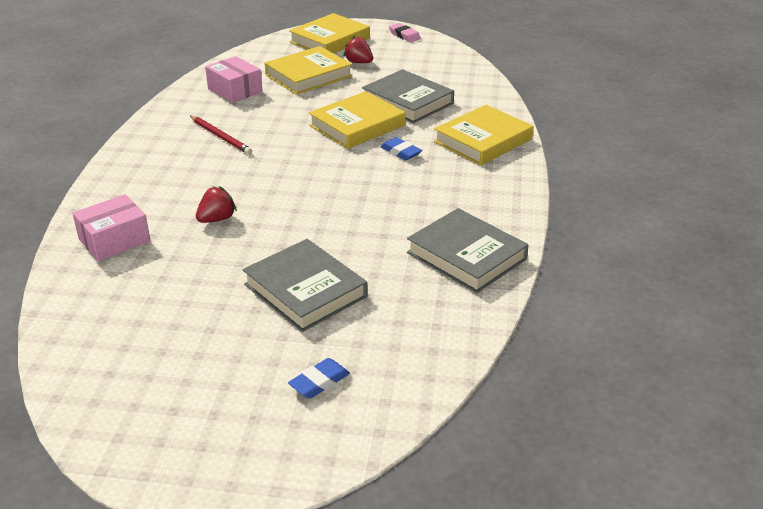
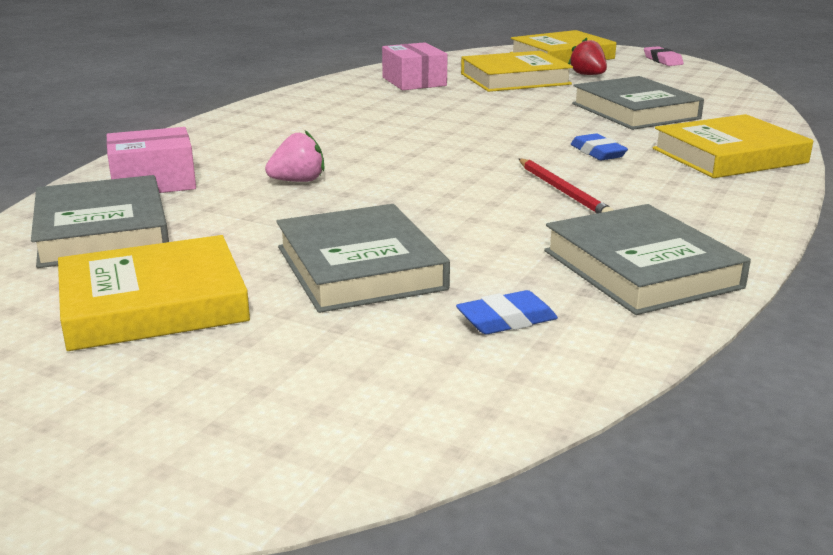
camera: 20 degrees right, 10 degrees down
red pencil [190,116,252,154] -> red pencil moved to [519,158,614,213]
red strawberry [196,186,237,223] -> pink strawberry [265,130,325,182]
blue eraser [288,358,350,399] -> blue eraser moved to [456,290,558,334]
yellow book [309,91,406,149] -> yellow book moved to [58,235,250,351]
none -> grey book [31,175,169,268]

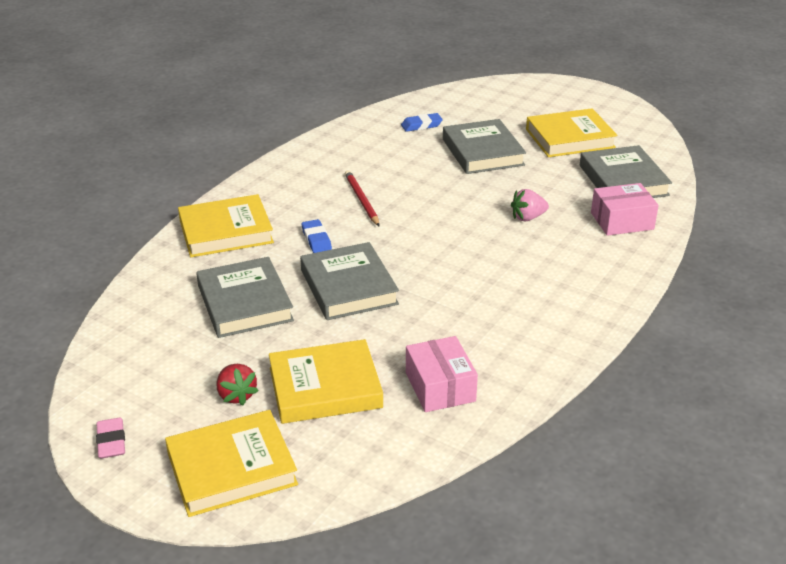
camera: 175 degrees left, 10 degrees up
grey book [544,204,751,315] -> grey book moved to [300,242,399,320]

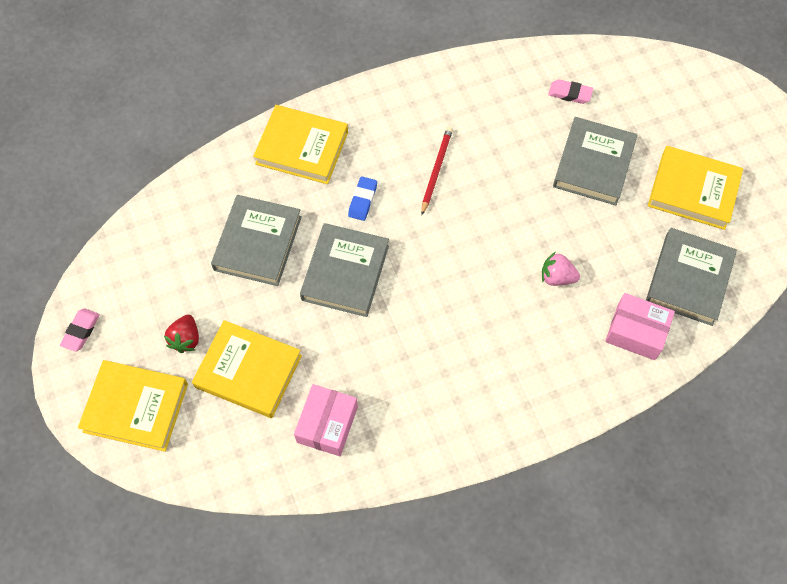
camera: 35 degrees right, 30 degrees up
blue eraser [401,113,443,132] -> pink eraser [548,79,593,104]

